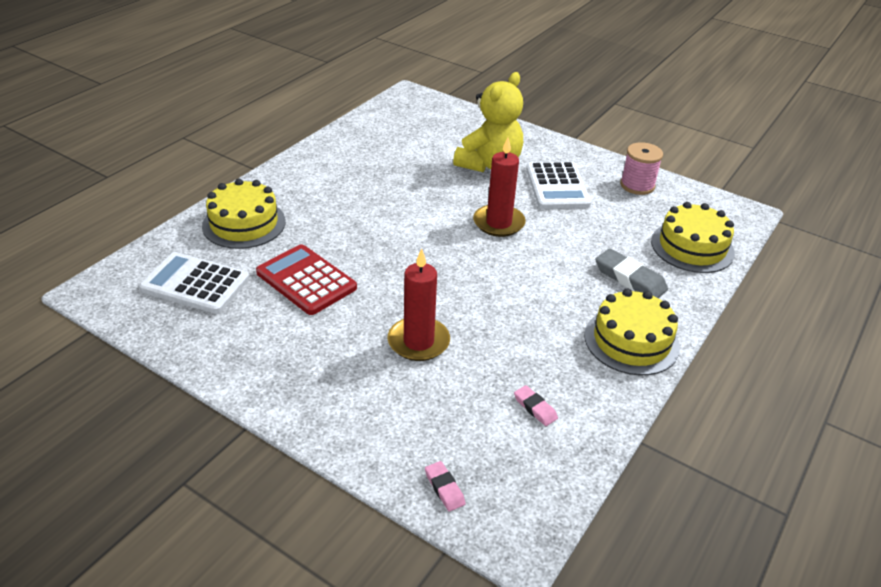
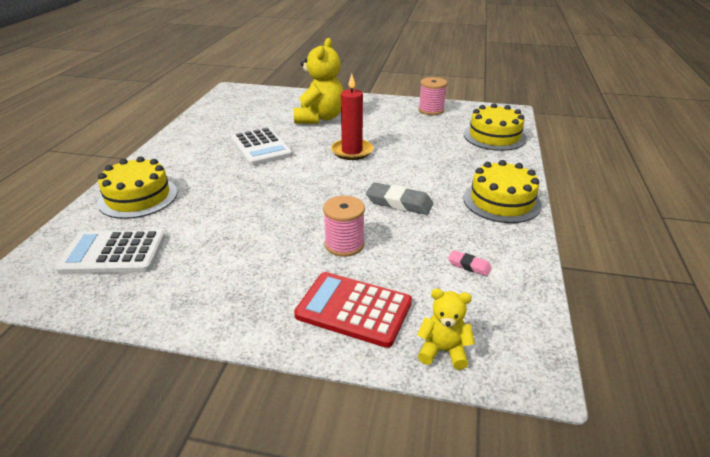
camera: 20 degrees left, 5 degrees down
red calculator [256,244,357,315] -> red calculator moved to [294,272,412,348]
red candle [388,249,450,361] -> pink spool [323,196,365,257]
pink eraser [425,461,466,512] -> yellow teddy bear [417,289,475,370]
white calculator [526,162,591,209] -> white calculator moved to [231,127,293,166]
grey eraser [595,248,668,298] -> grey eraser moved to [366,182,433,215]

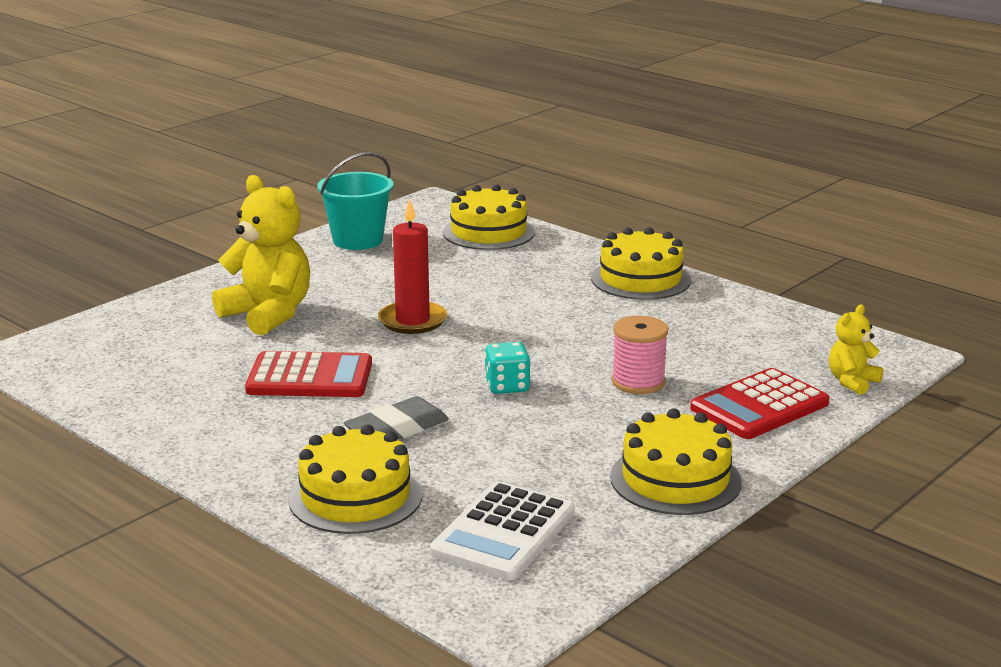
camera: 60 degrees left, 10 degrees down
white calculator [231,127,293,166] -> red calculator [245,351,372,397]
grey eraser [366,182,433,215] -> grey eraser moved to [344,396,449,439]
pink spool [418,77,447,115] -> turquoise bucket [317,152,394,250]
pink eraser [448,250,492,276] -> none
none -> turquoise dice [485,342,530,394]
none -> yellow cake [610,408,742,515]

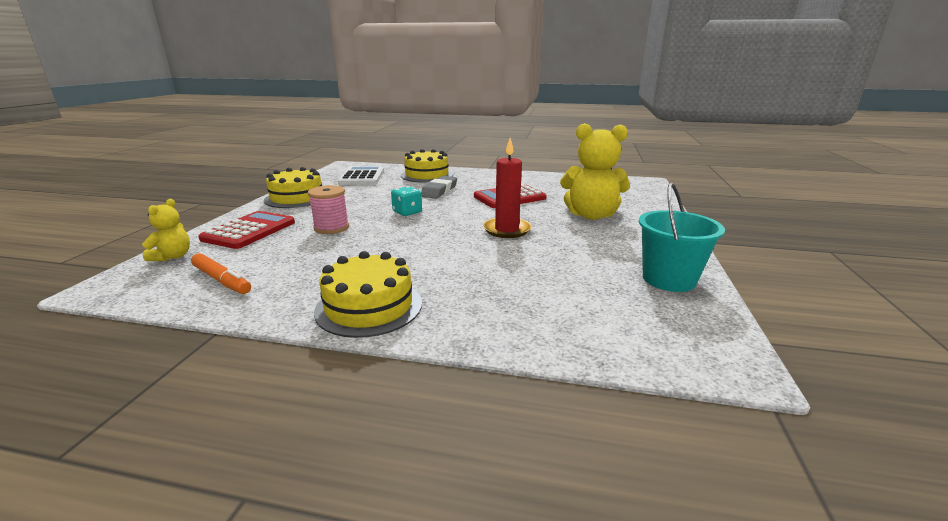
camera: 150 degrees right, 0 degrees up
yellow cake [443,184,535,250] -> none
none -> orange marker [191,253,251,294]

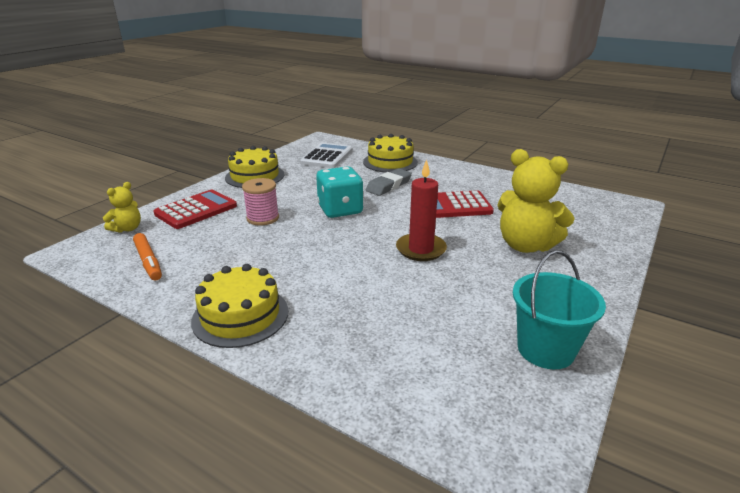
camera: 20 degrees right, 5 degrees up
turquoise dice [391,186,422,216] -> turquoise dice [316,167,363,218], size x1.66

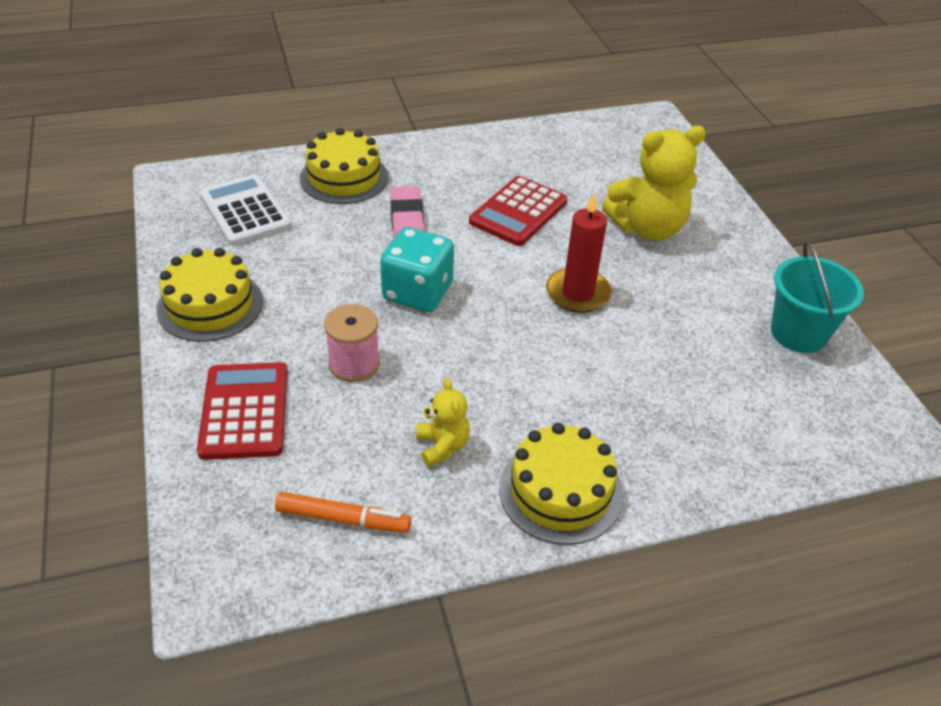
camera: 50 degrees left, 15 degrees up
yellow teddy bear [103,182,141,233] -> yellow teddy bear moved to [416,378,470,467]
grey eraser [366,169,412,196] -> pink eraser [390,186,425,238]

